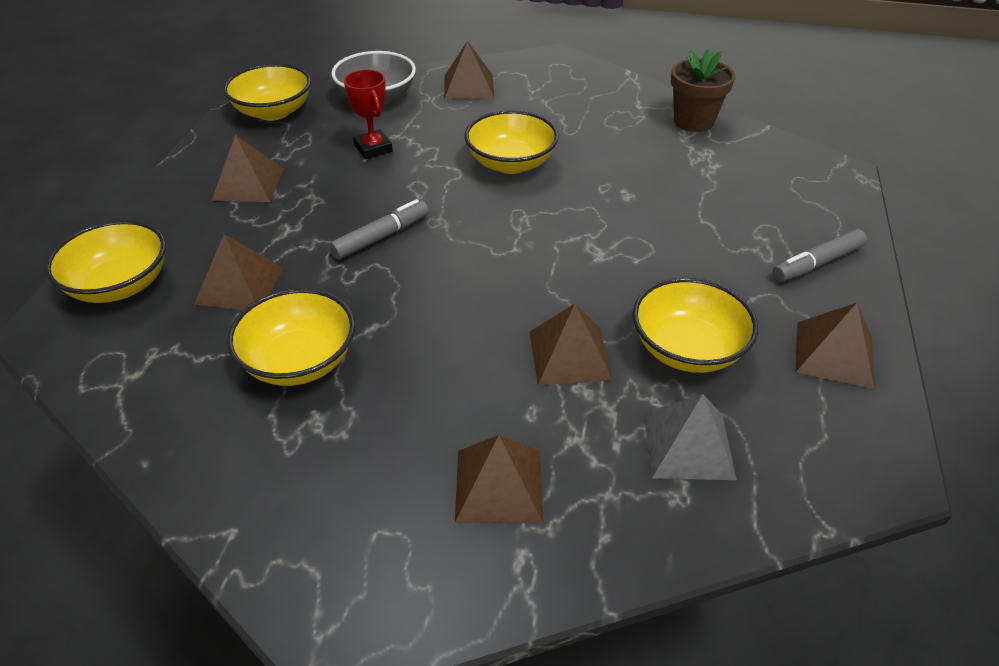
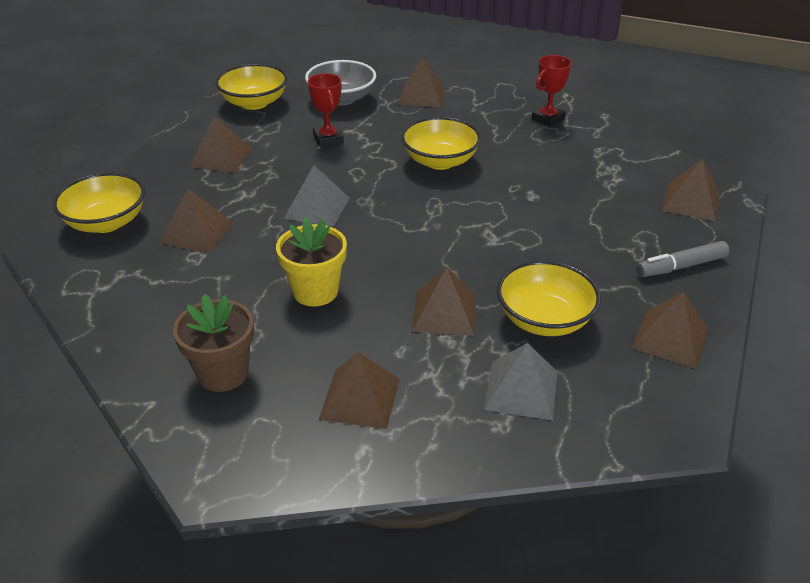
camera: 10 degrees right, 5 degrees down
yellow bowl [227,288,355,386] -> none
grey marker [329,199,429,260] -> grey pyramid [284,165,350,227]
brown flower pot [671,48,735,132] -> brown flower pot moved to [173,294,254,392]
none -> yellow flower pot [276,217,347,307]
none -> red trophy [532,55,572,127]
none -> brown pyramid [662,159,720,221]

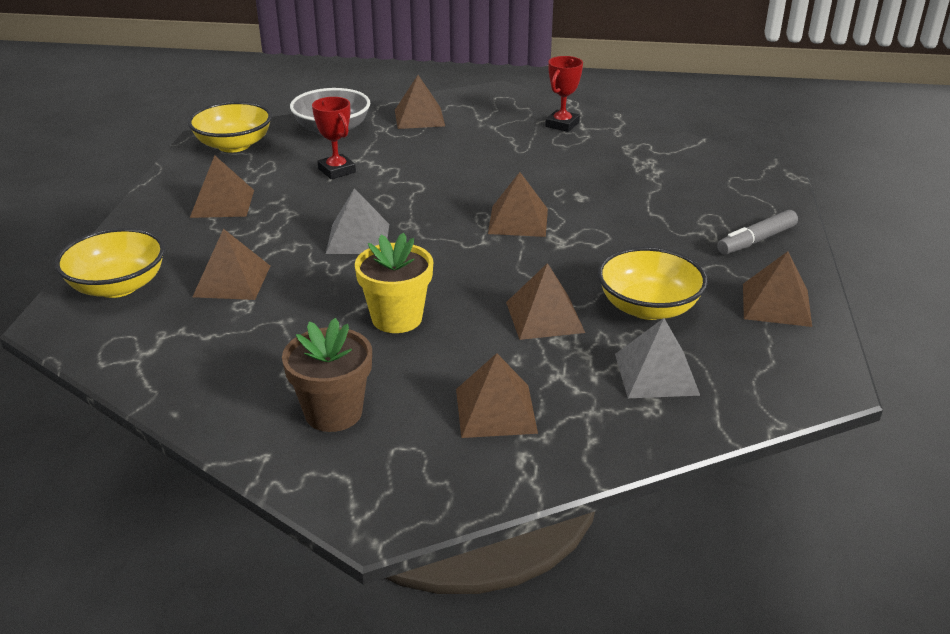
camera: 15 degrees left, 5 degrees down
yellow bowl [401,117,481,170] -> none
brown pyramid [662,159,720,221] -> brown pyramid moved to [488,172,548,237]

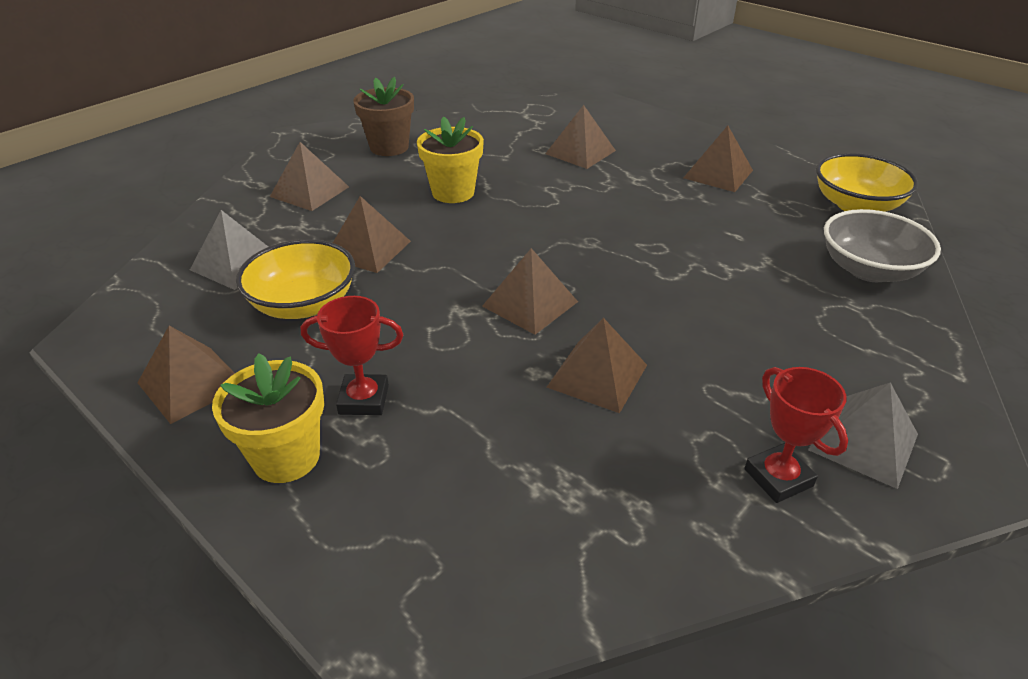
camera: 125 degrees right, 5 degrees up
yellow bowl [55,228,165,298] -> none
red trophy [312,97,356,179] -> red trophy moved to [301,296,403,415]
grey pyramid [326,188,389,254] -> grey pyramid moved to [808,382,918,489]
brown pyramid [395,75,445,129] -> brown pyramid moved to [547,318,647,413]
grey marker [717,210,798,254] -> yellow flower pot [212,353,324,483]

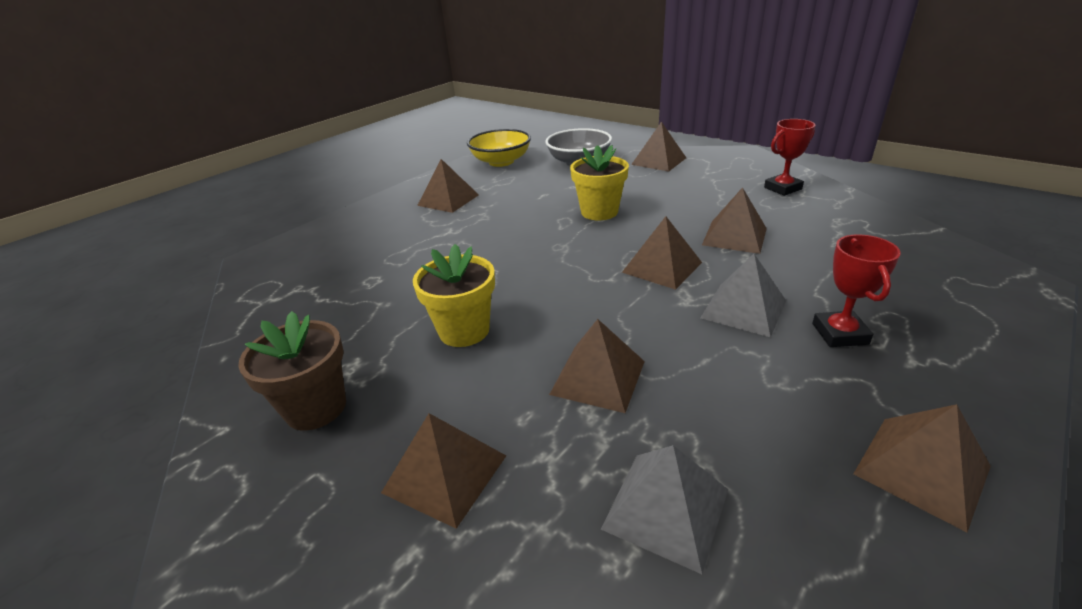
camera: 90 degrees left, 5 degrees down
yellow flower pot [212,353,324,483] -> yellow flower pot moved to [570,145,629,220]
yellow bowl [236,239,355,319] -> none
brown pyramid [545,105,616,169] -> brown pyramid moved to [631,122,686,172]
grey pyramid [808,382,918,489] -> grey pyramid moved to [700,254,786,338]

